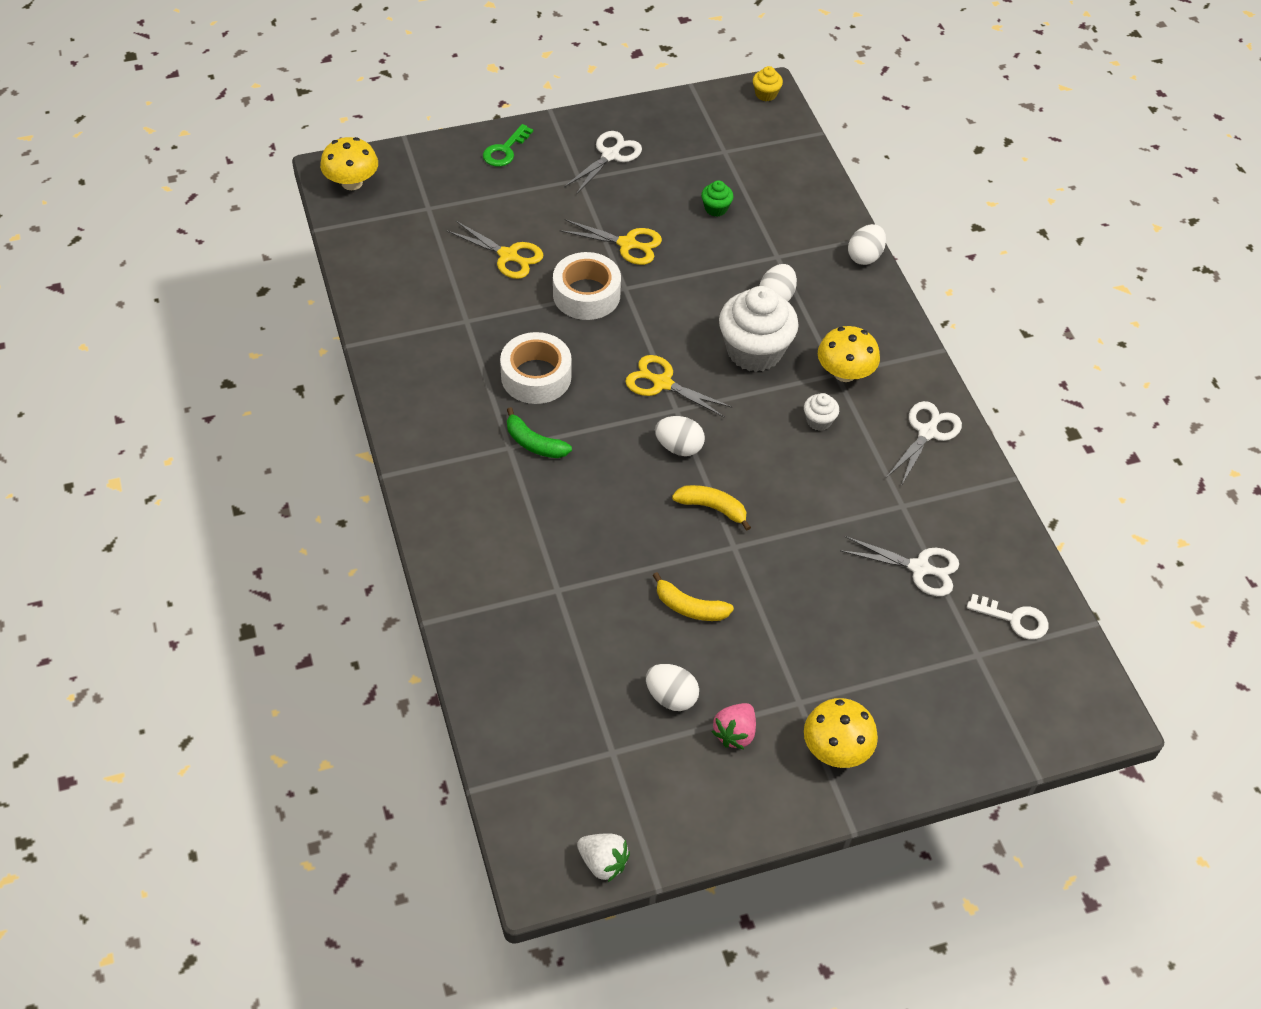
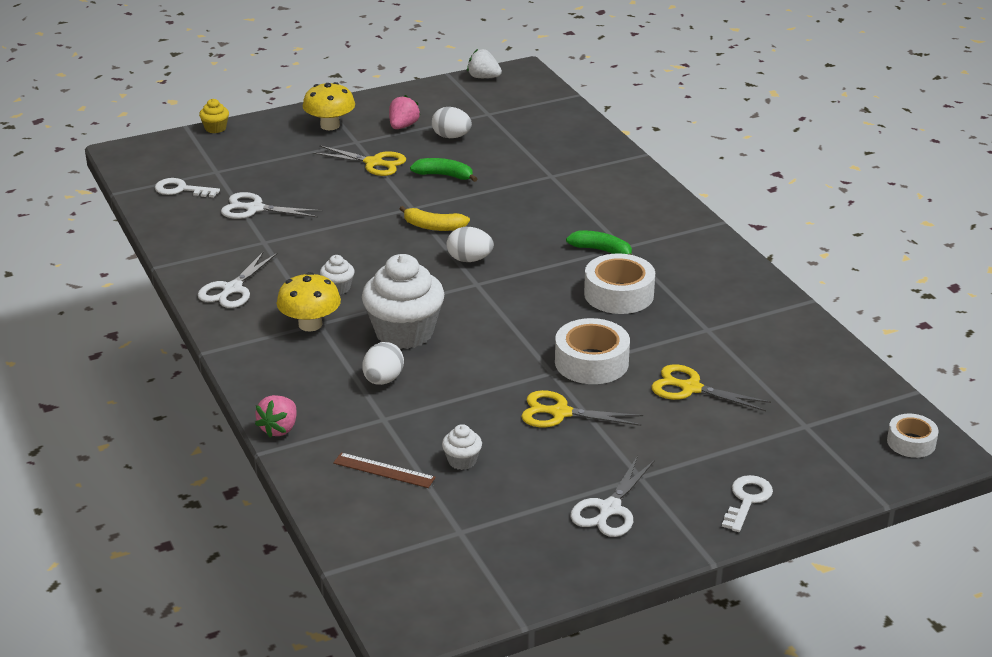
camera: 175 degrees right, 20 degrees down
yellow mushroom [320,137,378,190] -> white tape [887,413,939,458]
green key [483,124,533,167] -> white key [722,475,773,532]
yellow scissors [625,355,732,418] -> yellow scissors moved to [313,145,406,176]
yellow banana [653,572,734,621] -> green banana [410,158,477,182]
green cupcake [701,180,734,217] -> white cupcake [442,424,482,470]
yellow cupcake [753,66,783,101] -> yellow cupcake moved to [199,99,229,133]
white egg [848,224,886,265] -> pink strawberry [255,395,297,437]
none -> brown ruler [333,452,436,488]

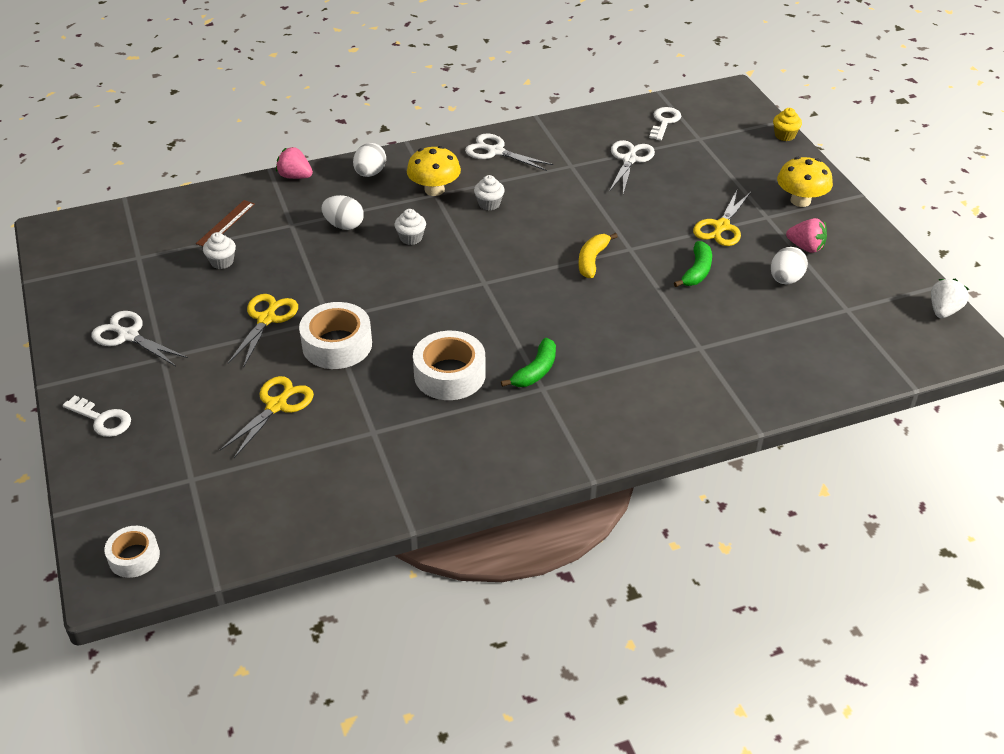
camera: 95 degrees right, 10 degrees up
white cupcake [362,254,444,349] -> white cupcake [394,209,426,245], size x0.44
white egg [447,227,494,262] -> white egg moved to [353,143,386,177]

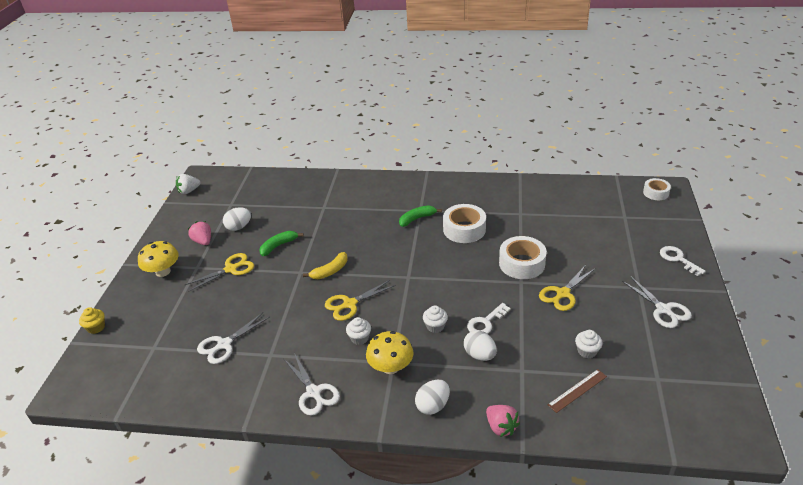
camera: 150 degrees left, 5 degrees down
yellow scissors [220,376,314,458] -> yellow scissors moved to [325,280,396,321]
white key [649,107,681,141] -> white key moved to [467,303,510,334]

